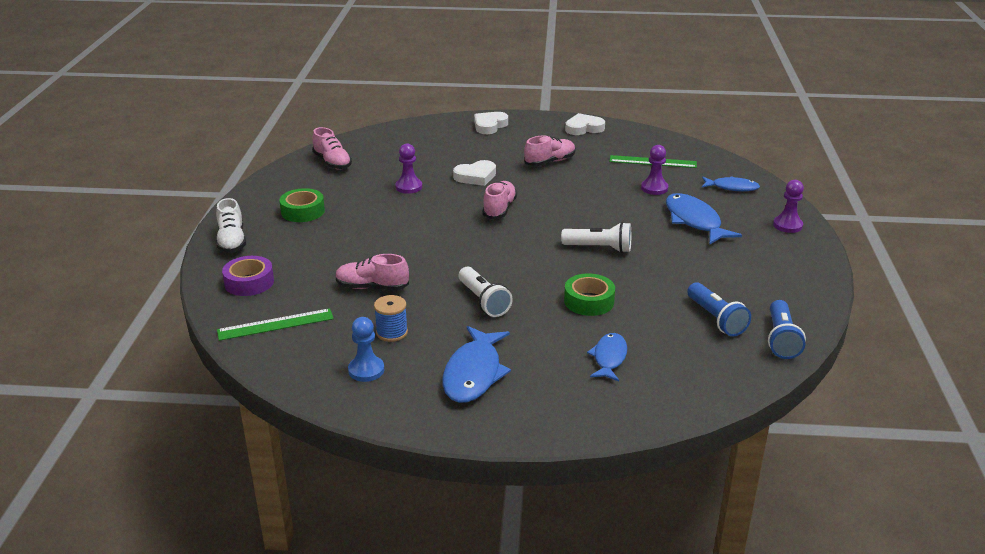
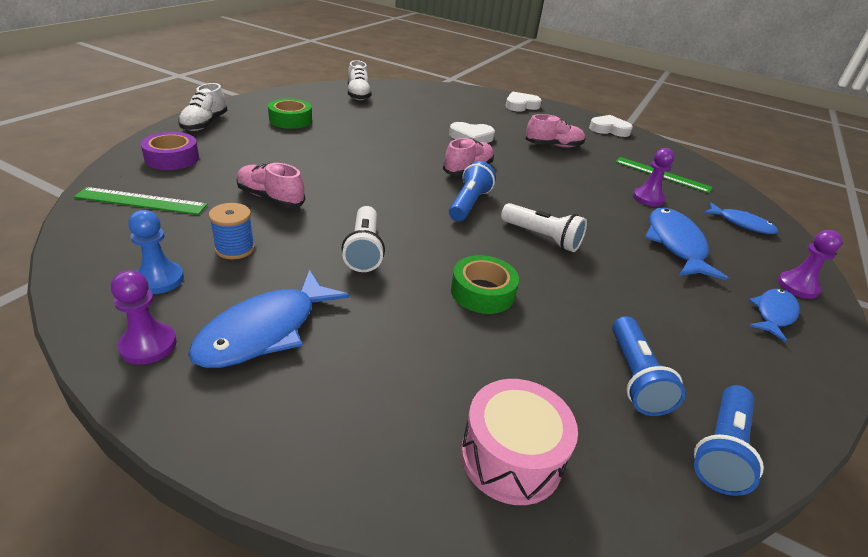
camera: 20 degrees right, 5 degrees up
pink shoe [312,127,352,170] -> white shoe [348,60,371,100]
purple pawn [395,144,422,194] -> purple pawn moved to [111,270,177,365]
blue fish [587,333,627,381] -> blue fish moved to [749,289,800,342]
none -> blue flashlight [449,161,496,221]
none -> pink drum [461,379,578,505]

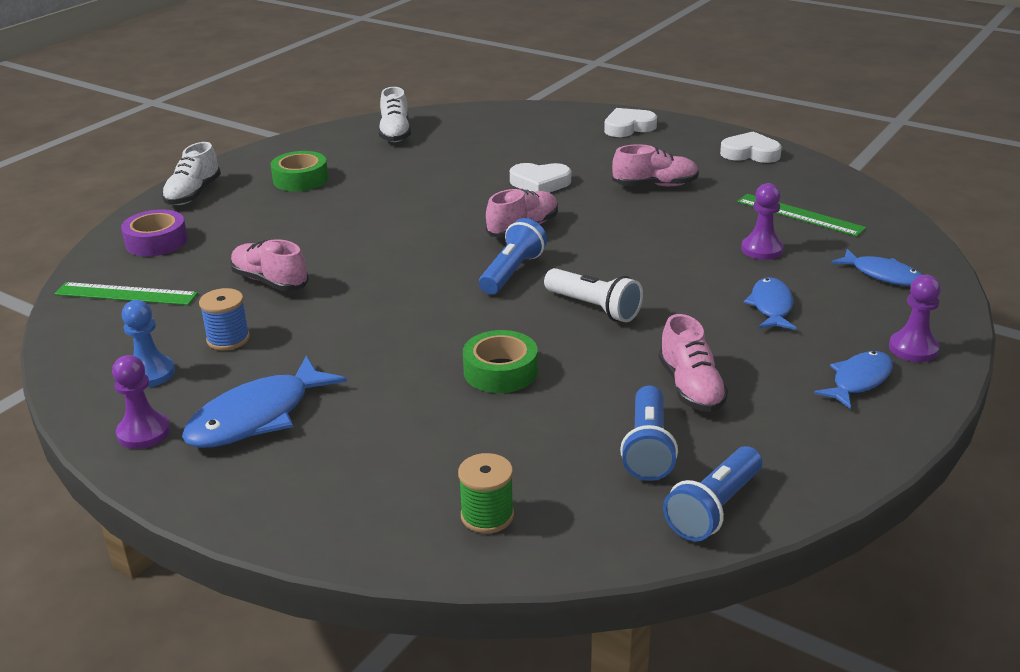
camera: 10 degrees right, 5 degrees down
white flashlight [342,206,385,272] -> none
pink drum [461,379,578,505] -> green spool [458,453,514,534]
blue fish [645,207,728,281] -> blue fish [743,277,796,330], size x0.62
none -> pink shoe [659,314,728,412]

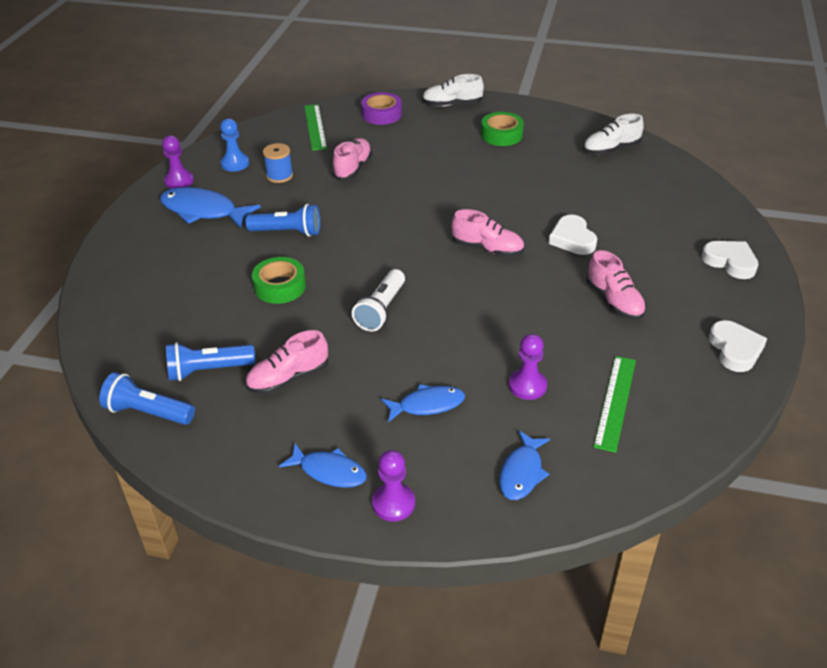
camera: 70 degrees right, 10 degrees up
green spool [458,453,514,534] -> none
blue flashlight [479,218,547,295] -> blue flashlight moved to [245,204,320,237]

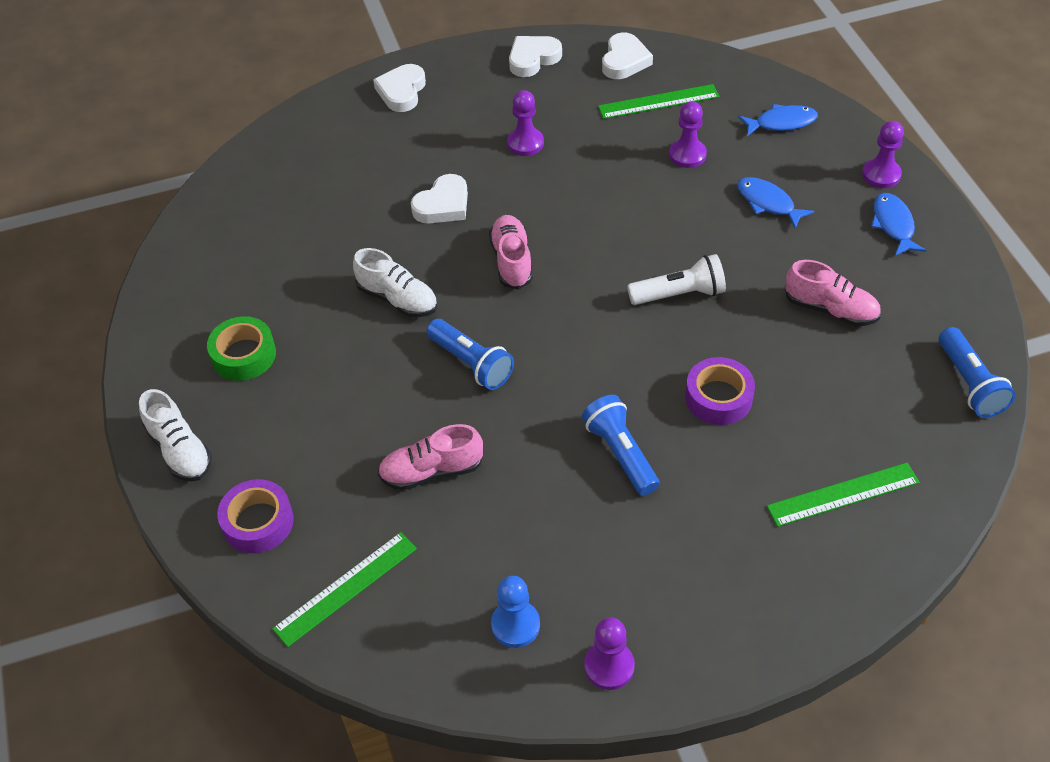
camera: 120 degrees left, 10 degrees up
blue fish [160,187,260,228] -> none
blue flashlight [166,342,255,381] -> blue flashlight moved to [426,319,514,390]
green tape [252,257,306,304] -> purple tape [685,357,755,425]
blue spool [263,143,293,183] -> none
white shoe [583,113,644,155] -> white shoe moved to [353,248,437,317]
pink shoe [586,250,646,320] -> purple pawn [507,90,544,156]
none -> white heart [602,33,653,79]
none -> green ruler [767,463,920,527]

